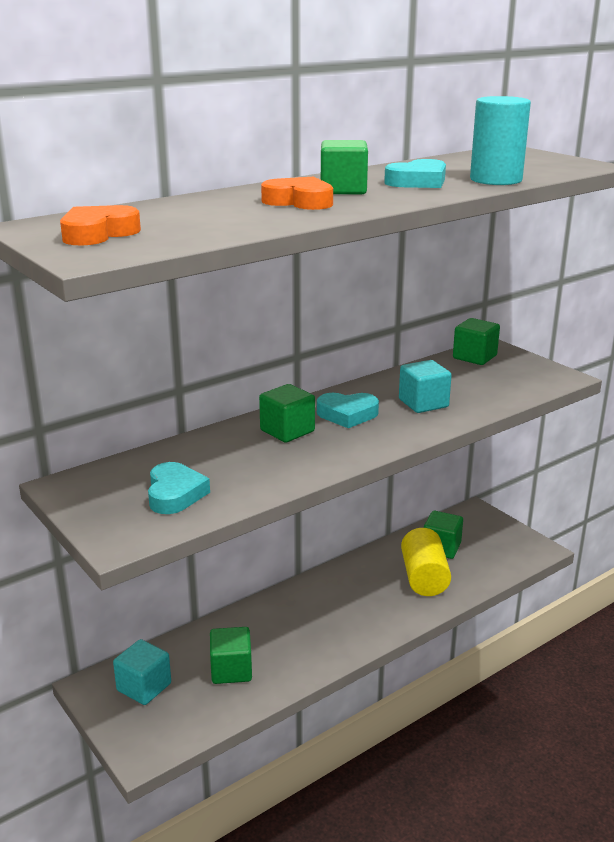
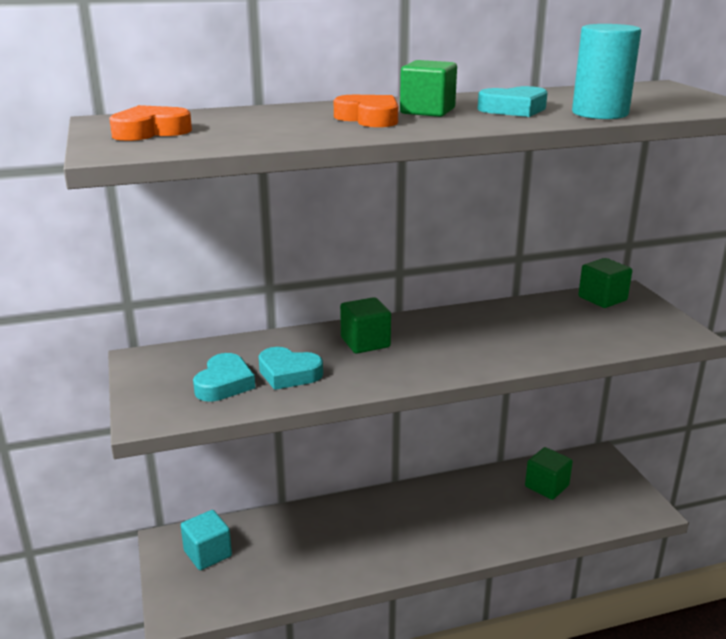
camera: 20 degrees right, 0 degrees up
green cube [210,627,252,684] -> none
turquoise heart [317,393,379,428] -> turquoise heart moved to [258,347,323,390]
turquoise cube [399,360,452,413] -> none
yellow cylinder [401,528,451,596] -> none

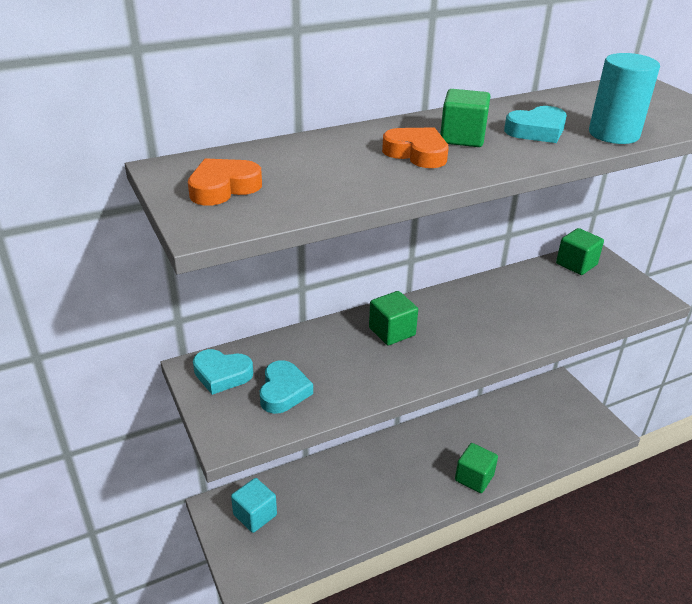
camera: 10 degrees left, 10 degrees up
turquoise heart [258,347,323,390] -> turquoise heart moved to [193,349,253,395]
green cube [525,447,573,500] -> green cube moved to [455,443,498,493]

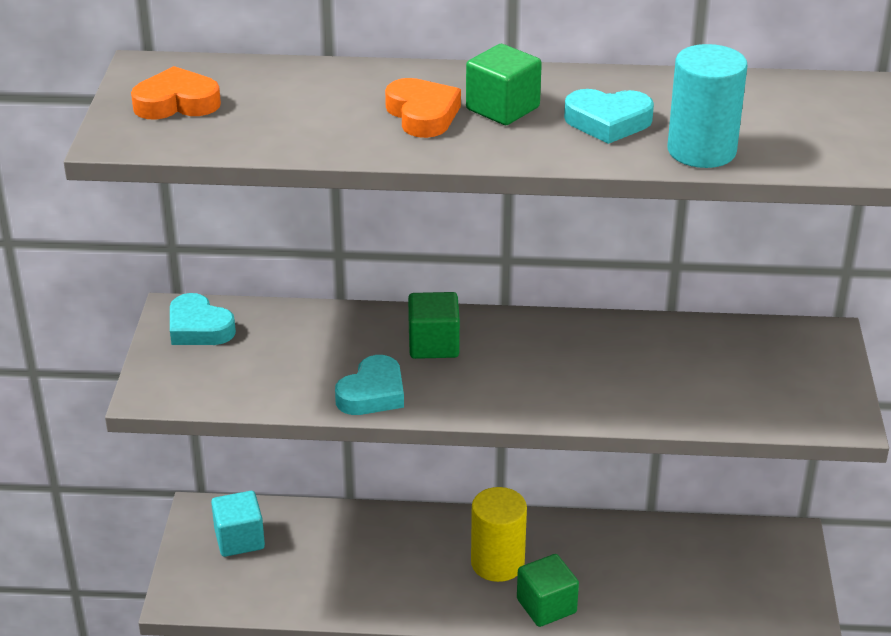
camera: 30 degrees right, 0 degrees up
turquoise heart [260,360,313,414] -> turquoise heart moved to [335,355,404,415]
green cube [556,228,604,275] -> none
none -> yellow cylinder [471,487,527,582]

